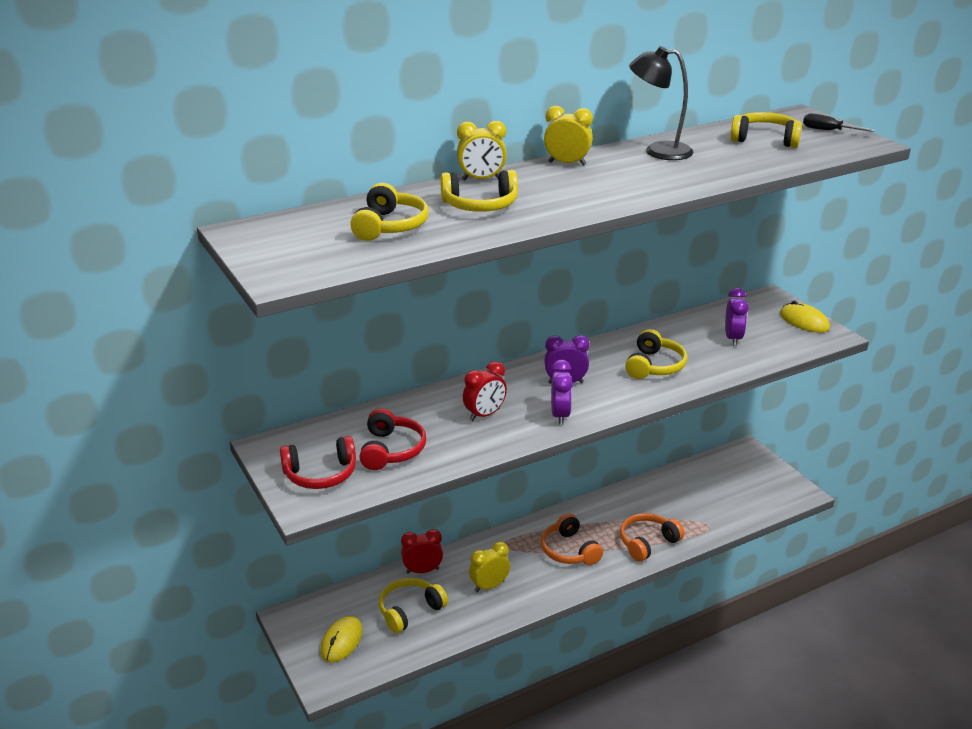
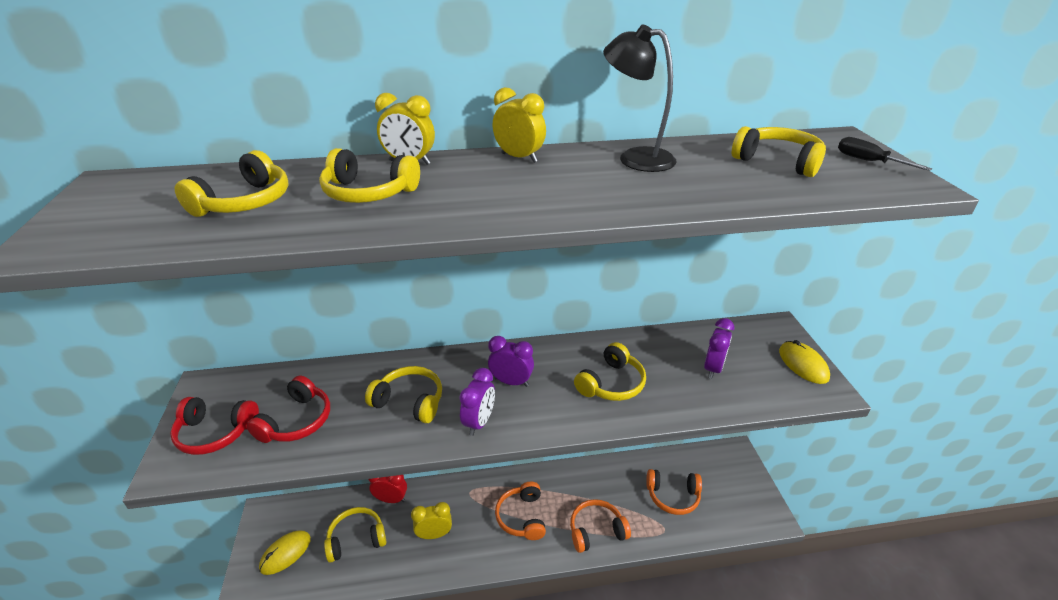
camera: 20 degrees right, 5 degrees up
red clock [463,361,507,421] -> yellow headphones [365,366,442,423]
none -> orange headphones [646,469,702,515]

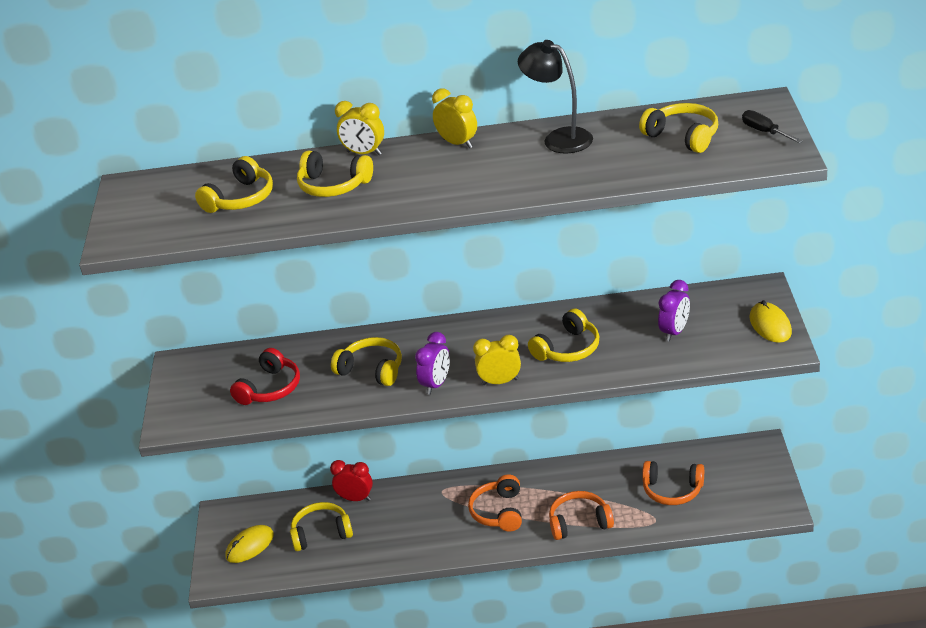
camera: 10 degrees right, 0 degrees up
red headphones [170,397,259,455] -> none
yellow clock [411,502,452,539] -> yellow clock moved to [473,335,521,385]
purple clock [488,336,534,387] -> none

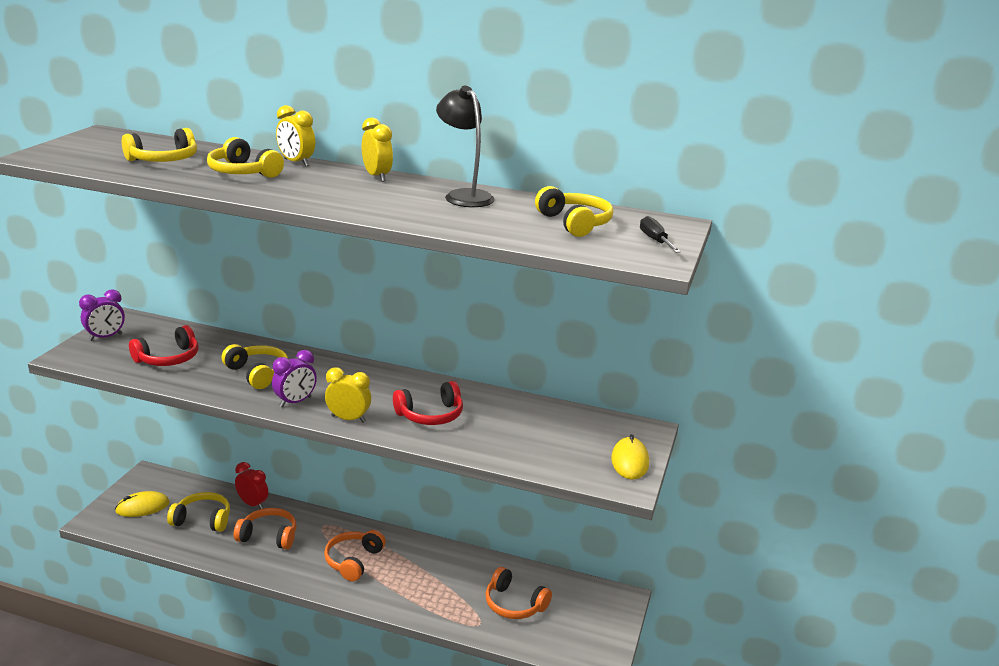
camera: 15 degrees right, 10 degrees down
yellow headphones [528,308,600,362] -> red headphones [393,381,463,425]
orange headphones [549,491,614,540] -> orange headphones moved to [234,508,296,549]
purple clock [658,280,690,341] -> purple clock moved to [79,289,125,341]

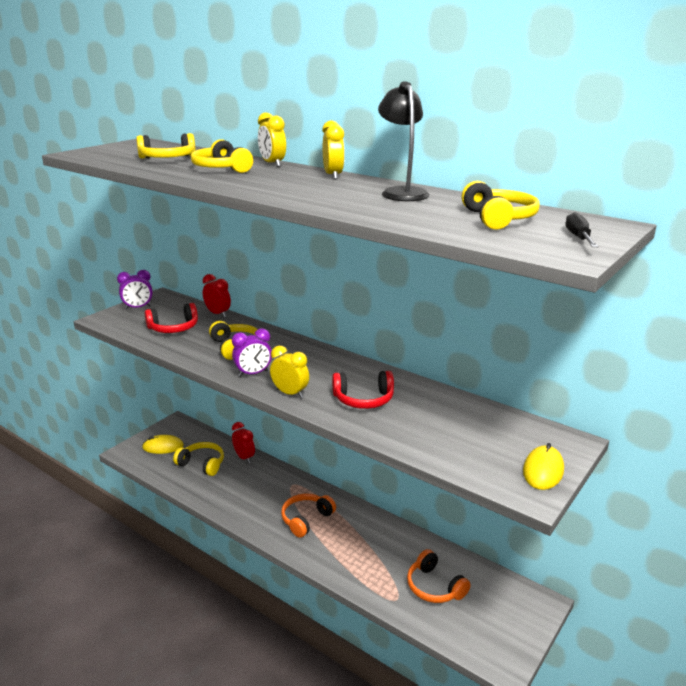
camera: 20 degrees right, 0 degrees up
orange headphones [234,508,296,549] -> none
none -> red clock [203,274,231,317]

